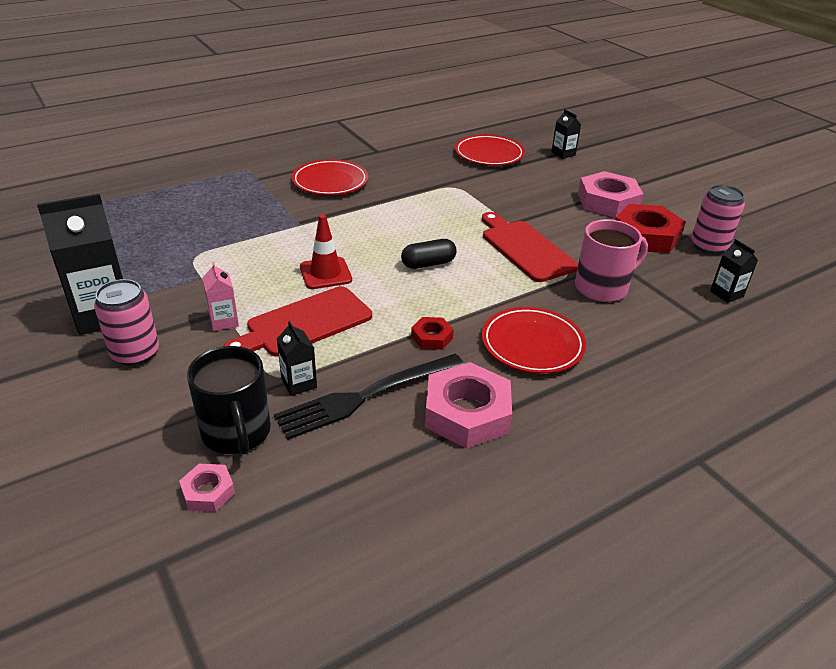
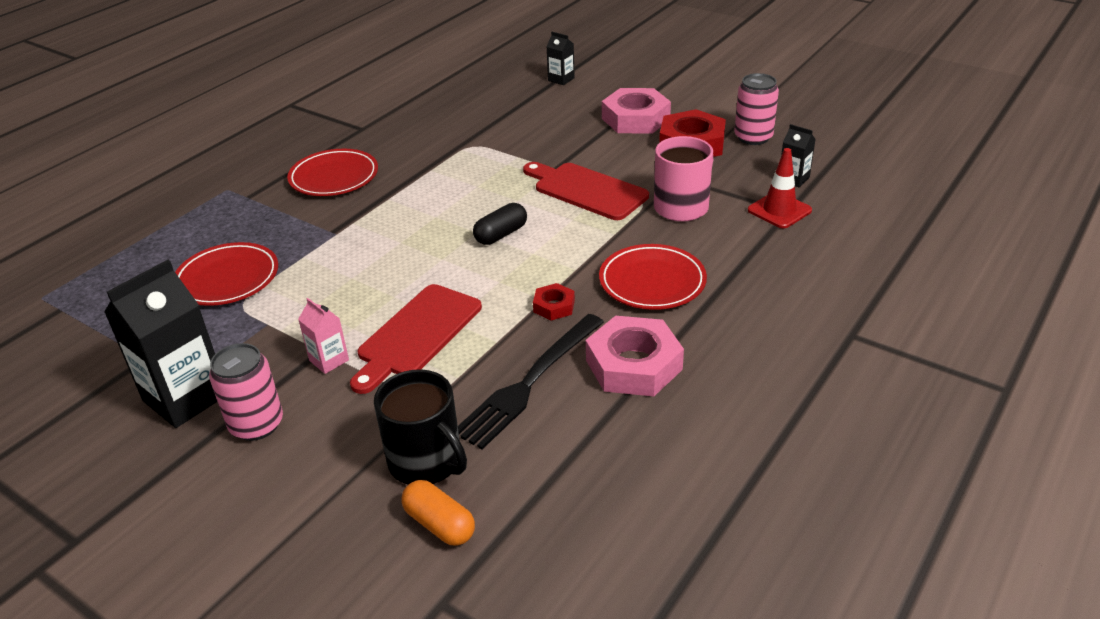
camera: 20 degrees left, 0 degrees up
pink nut [179,464,235,512] -> orange capsule [401,480,475,546]
black carton [277,321,317,396] -> none
red traffic cone [300,214,352,289] -> red traffic cone moved to [748,148,812,229]
red plate [455,135,525,166] -> red plate moved to [175,242,278,306]

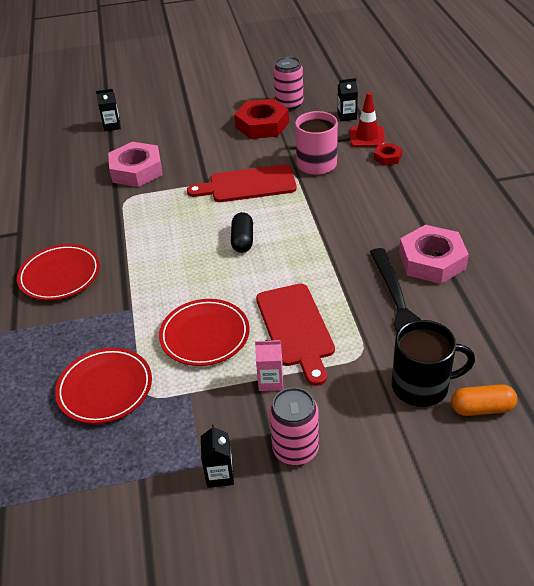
camera: 45 degrees left, 5 degrees up
black carton [104,260,217,428] -> black carton [201,424,234,488], size x0.49
red nut [533,283,575,321] -> red nut moved to [374,143,402,165]
red plate [599,244,707,310] -> red plate moved to [159,299,250,366]
pink nut [602,88,671,134] -> pink nut moved to [108,142,163,187]

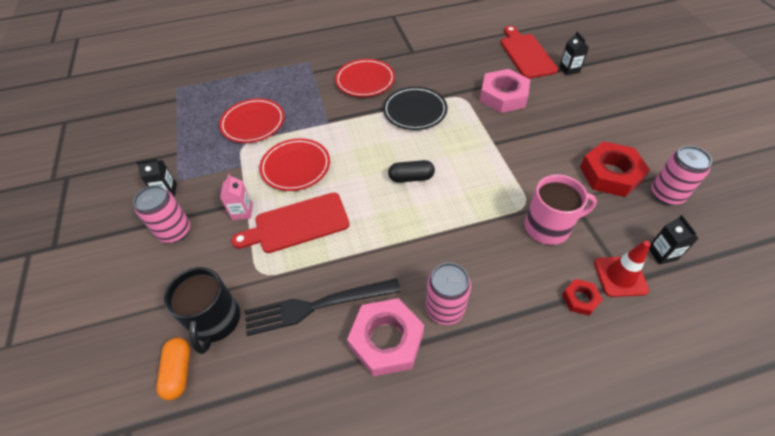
camera: 85 degrees right, 10 degrees up
red cutting board [187,164,297,202] -> red cutting board moved to [501,26,558,79]
none -> black plate [383,87,448,130]
none -> pink can [426,263,471,325]

